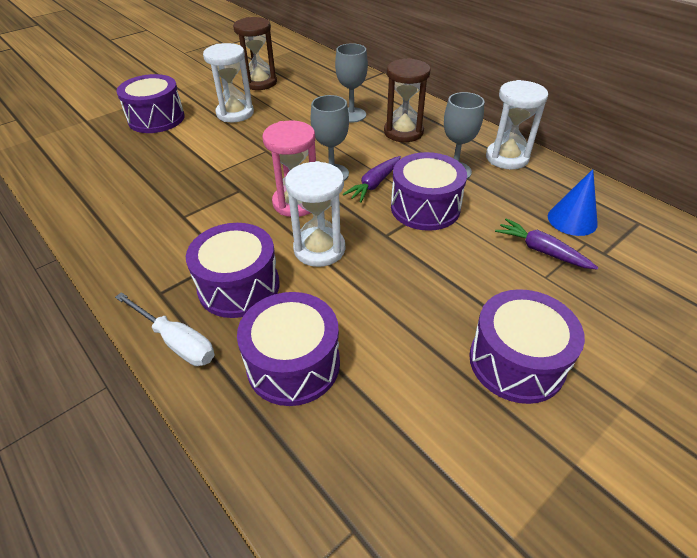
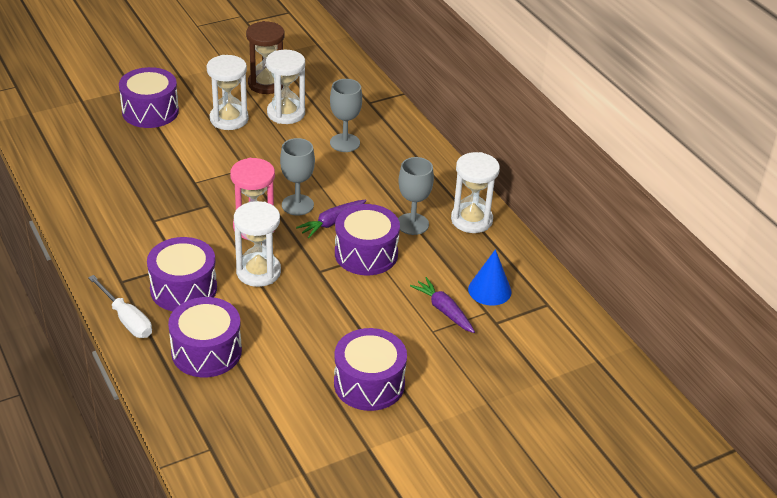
camera: 10 degrees right, 5 degrees down
brown hourglass [384,58,431,142] -> none
none -> white hourglass [266,50,305,124]

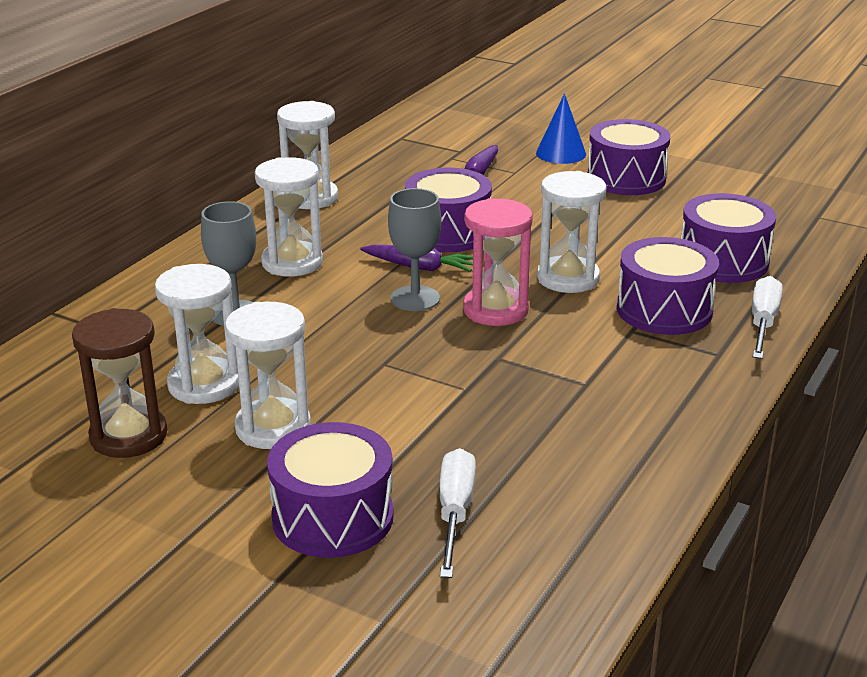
camera: 120 degrees left, 10 degrees down
grey goblet [398,157,434,235] -> none
blue cone [468,249,512,306] -> blue cone moved to [536,93,586,164]
none -> white hourglass [255,157,323,277]
none -> white screwdriver [440,448,476,578]

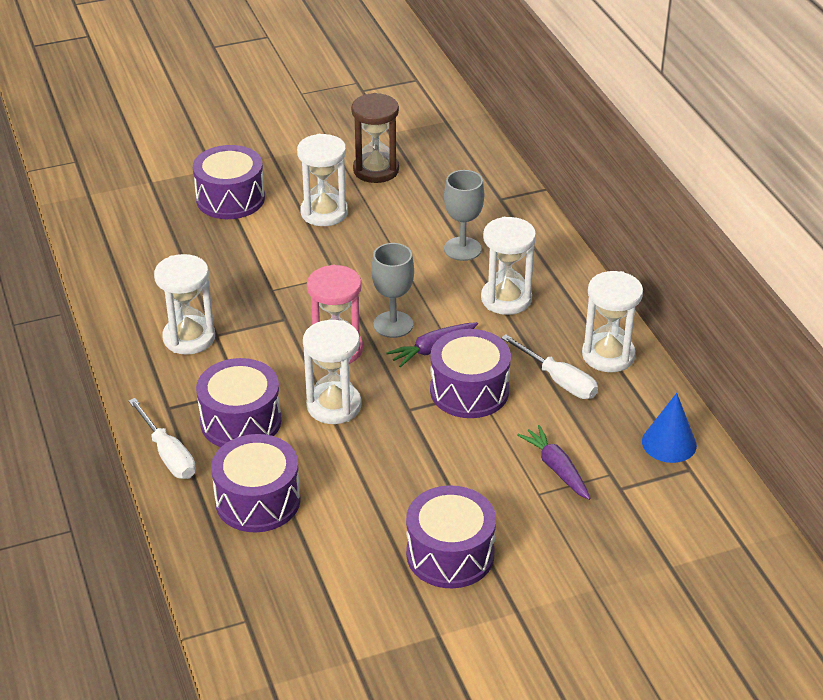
camera: 130 degrees right, 10 degrees up
white hourglass [155,264,239,404] -> white hourglass moved to [154,254,215,355]
white screwdriver [440,448,476,578] -> white screwdriver moved to [501,334,598,399]
blue cone [536,93,586,164] -> blue cone moved to [642,393,697,463]

